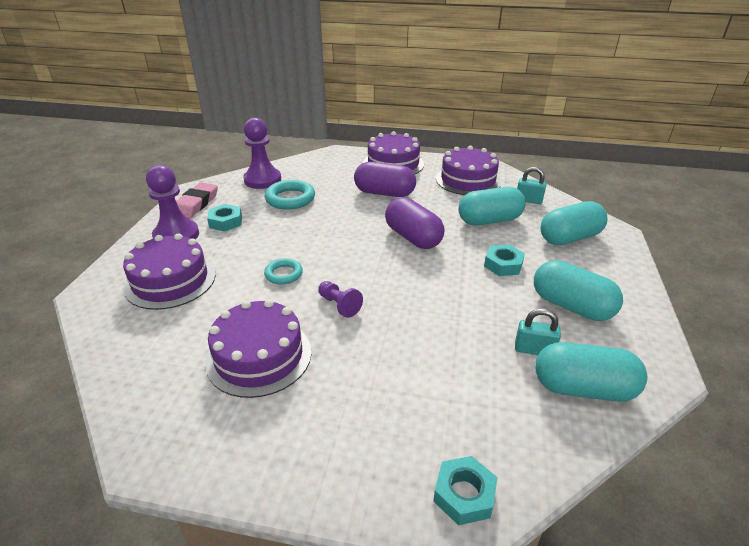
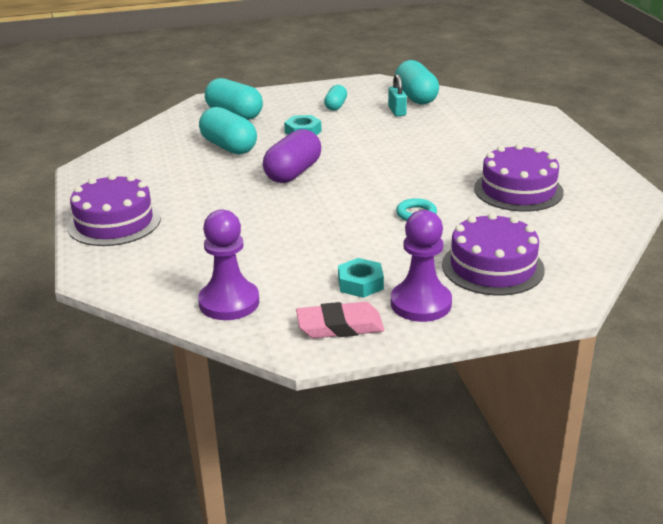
camera: 115 degrees left, 5 degrees down
turquoise ring [265,180,315,210] -> none
purple pawn [318,281,363,318] -> none
purple capsule [354,162,416,197] -> none
turquoise nut [433,456,497,525] -> none
purple cake [436,146,501,195] -> none
turquoise padlock [517,167,547,204] -> none
turquoise capsule [534,260,623,321] -> turquoise capsule [324,85,347,111], size x0.57

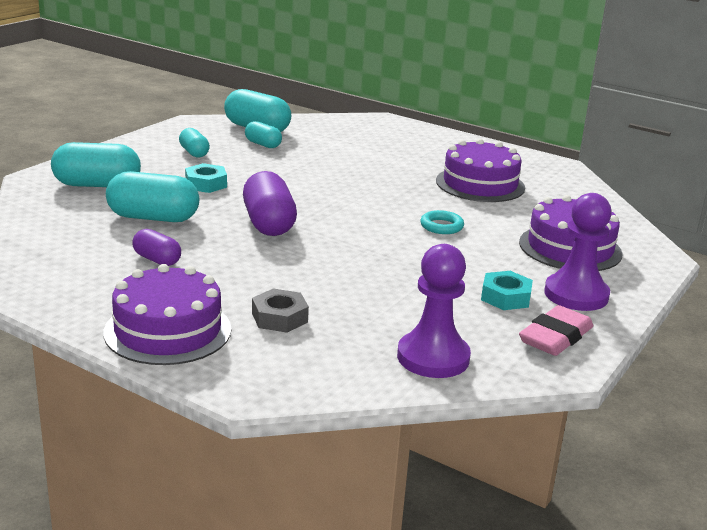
camera: 45 degrees left, 5 degrees down
turquoise padlock [388,74,407,116] -> turquoise capsule [245,121,282,148]
none -> purple capsule [132,229,181,266]
none -> grey nut [252,289,309,333]

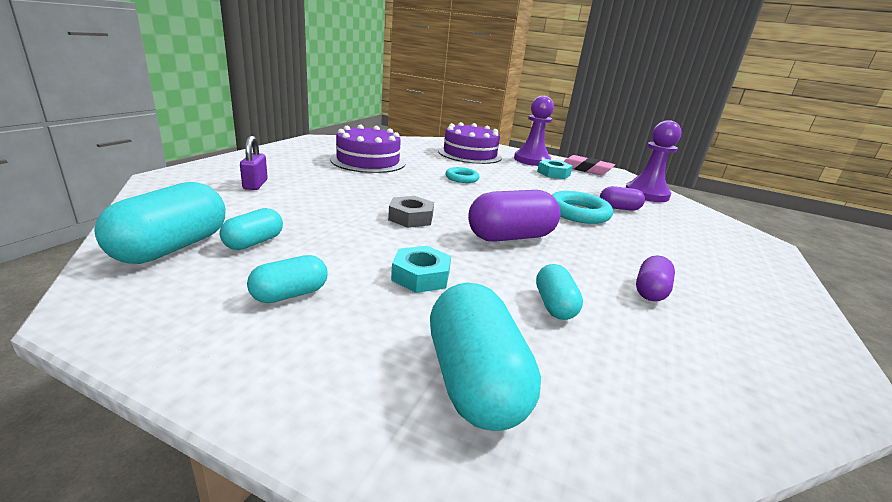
camera: 100 degrees left, 0 degrees up
purple cake [104,264,231,365] -> none
turquoise capsule [106,171,199,222] -> turquoise capsule [536,264,583,320], size x0.57
grey nut [252,289,309,333] -> grey nut moved to [388,196,434,228]
none -> purple padlock [240,136,268,190]
none -> turquoise ring [552,191,613,224]
none -> purple capsule [600,186,645,211]

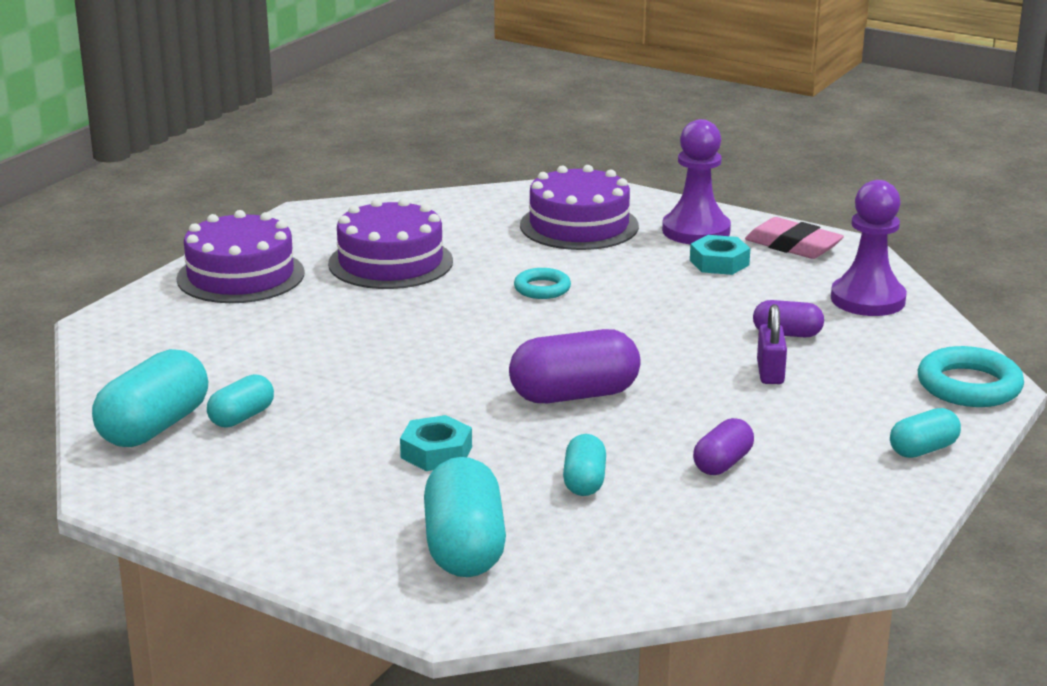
camera: 10 degrees right, 0 degrees up
purple padlock [240,136,268,190] -> purple padlock moved to [757,304,787,384]
turquoise capsule [247,255,328,303] -> turquoise capsule moved to [890,408,961,458]
grey nut [388,196,434,228] -> none
turquoise ring [552,191,613,224] -> turquoise ring moved to [918,346,1024,407]
none -> purple cake [176,210,305,303]

